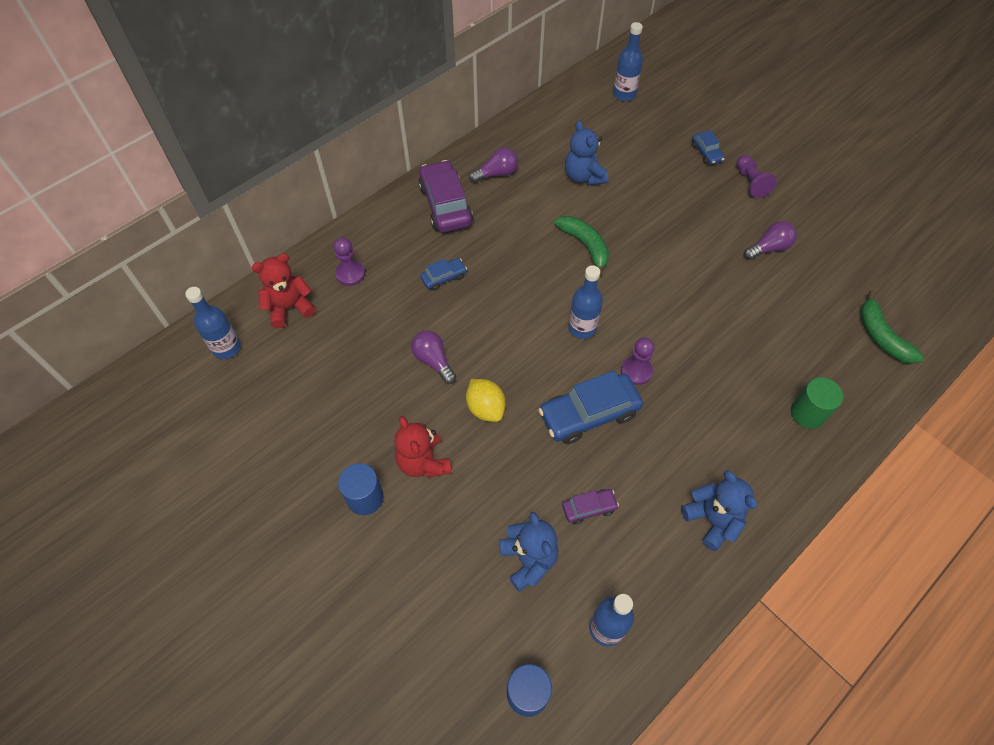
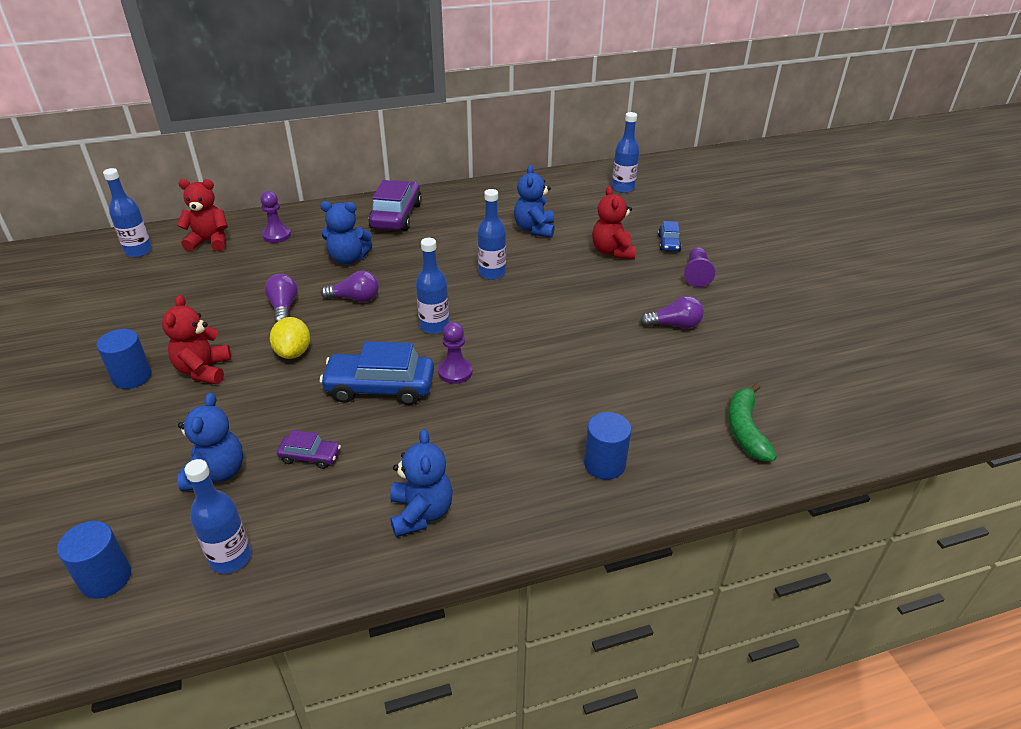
camera: 25 degrees right, 20 degrees down
blue car [420,258,467,291] -> blue teddy bear [320,201,373,264]
purple light bulb [469,148,518,183] -> purple light bulb moved to [321,271,379,302]
green banana [554,216,609,277] -> blue bottle [477,189,506,280]
green cylinder [791,377,843,429] -> blue cylinder [584,412,631,480]
none -> red teddy bear [592,186,636,259]

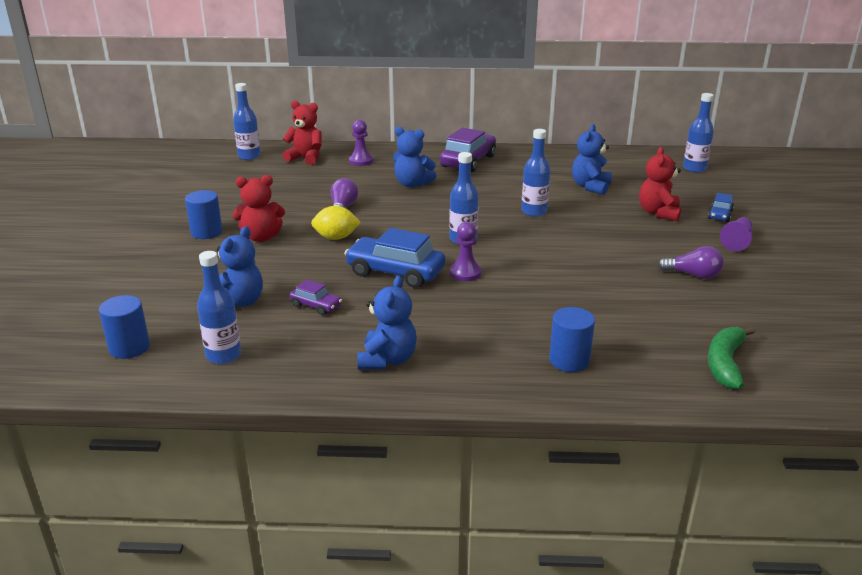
camera: 20 degrees right, 10 degrees down
red teddy bear [162,295,231,384] -> red teddy bear turned 120 degrees counterclockwise [232,175,285,242]
yellow lemon [270,317,310,359] -> yellow lemon turned 75 degrees clockwise [311,206,361,240]
purple light bulb [321,271,379,302] -> none

